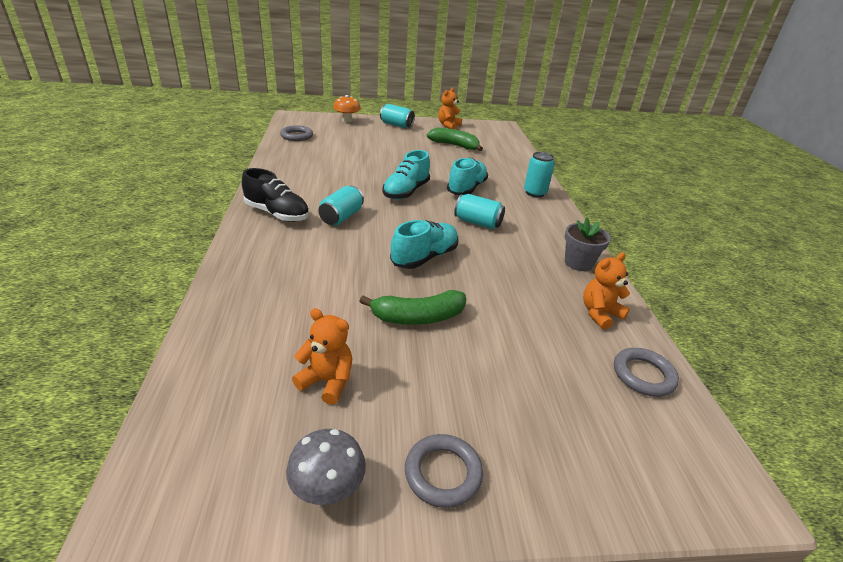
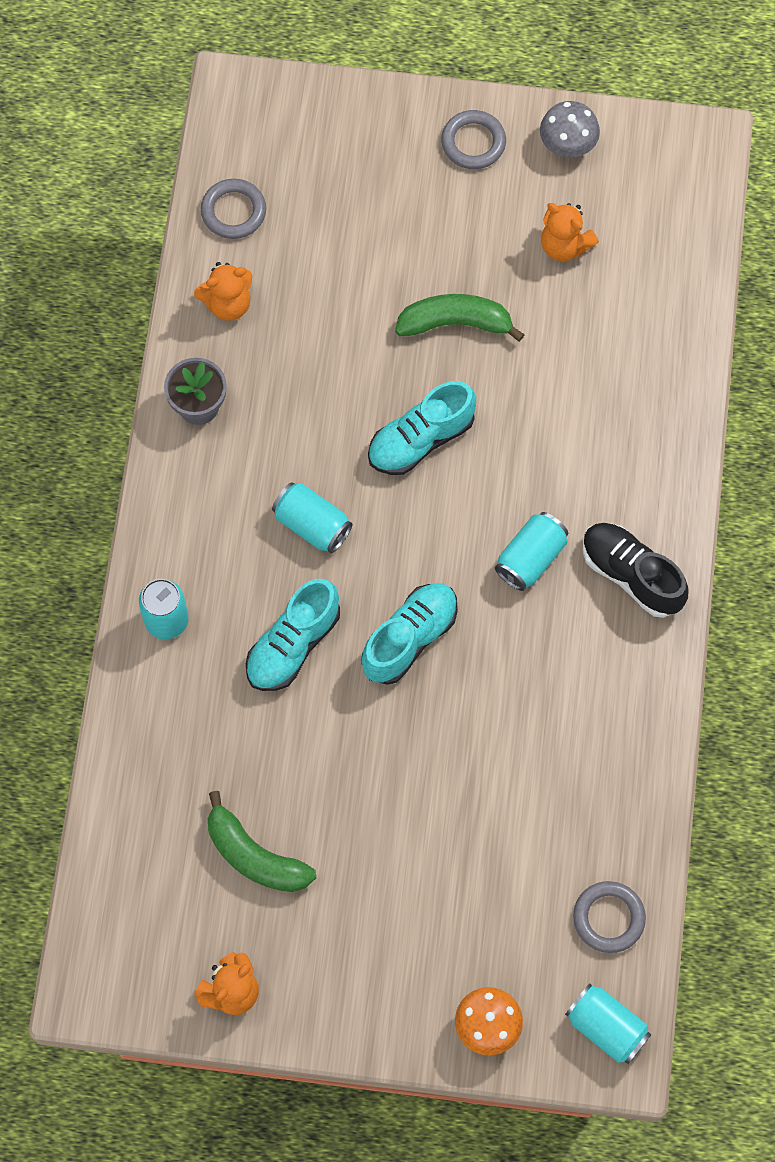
camera: 165 degrees left, 35 degrees up
turquoise can [380,104,415,128] -> turquoise can moved to [565,983,651,1064]

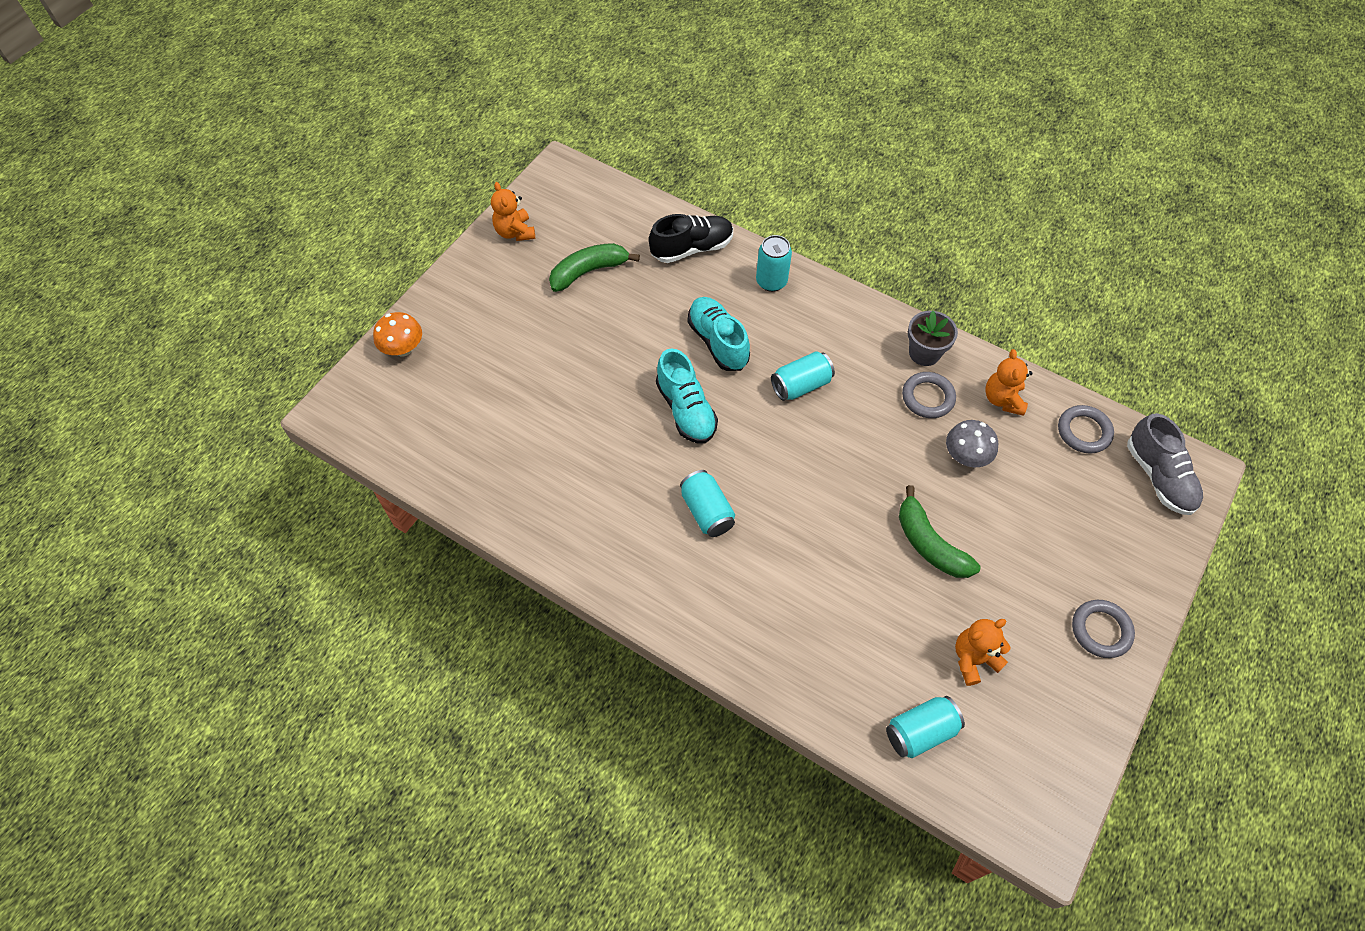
camera: 115 degrees right, 10 degrees down
turquoise shoe [368,381,476,475] -> none
green banana [395,294,525,342] -> green banana turned 120 degrees clockwise [899,485,981,578]
grey mushroom [540,101,600,157] -> grey mushroom moved to [946,420,998,467]
turquoise can [565,983,651,1064] -> turquoise can moved to [886,696,965,758]
grey ring [573,881,646,953] -> grey ring moved to [902,372,956,418]
black shoe [583,523,689,618] -> black shoe moved to [649,214,733,263]
none -> grey shoe [1127,413,1203,515]

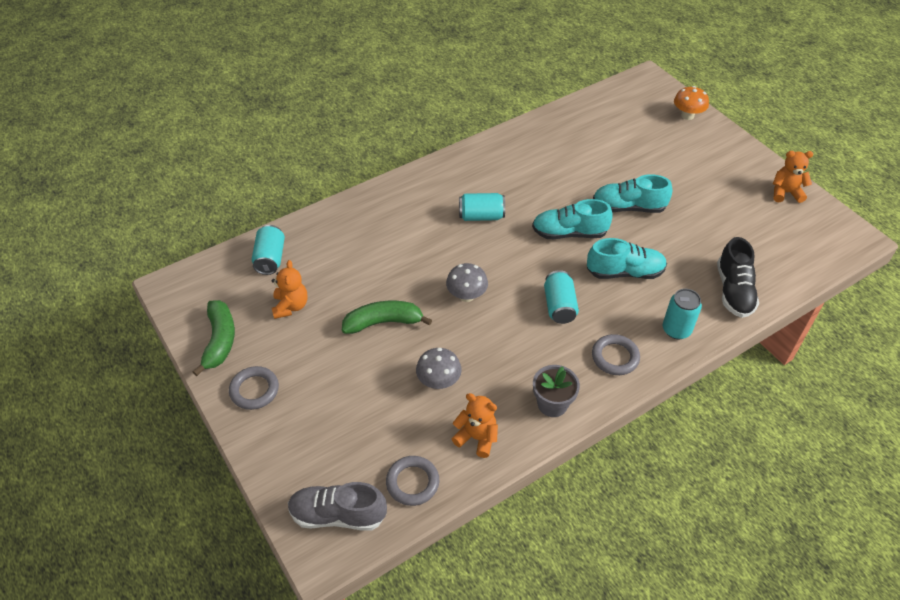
camera: 115 degrees right, 10 degrees down
green banana [549,243,640,292] -> green banana moved to [193,300,235,376]
grey ring [902,372,956,418] -> grey ring moved to [592,334,640,375]
none -> grey mushroom [446,263,488,302]
none -> turquoise shoe [593,174,673,213]

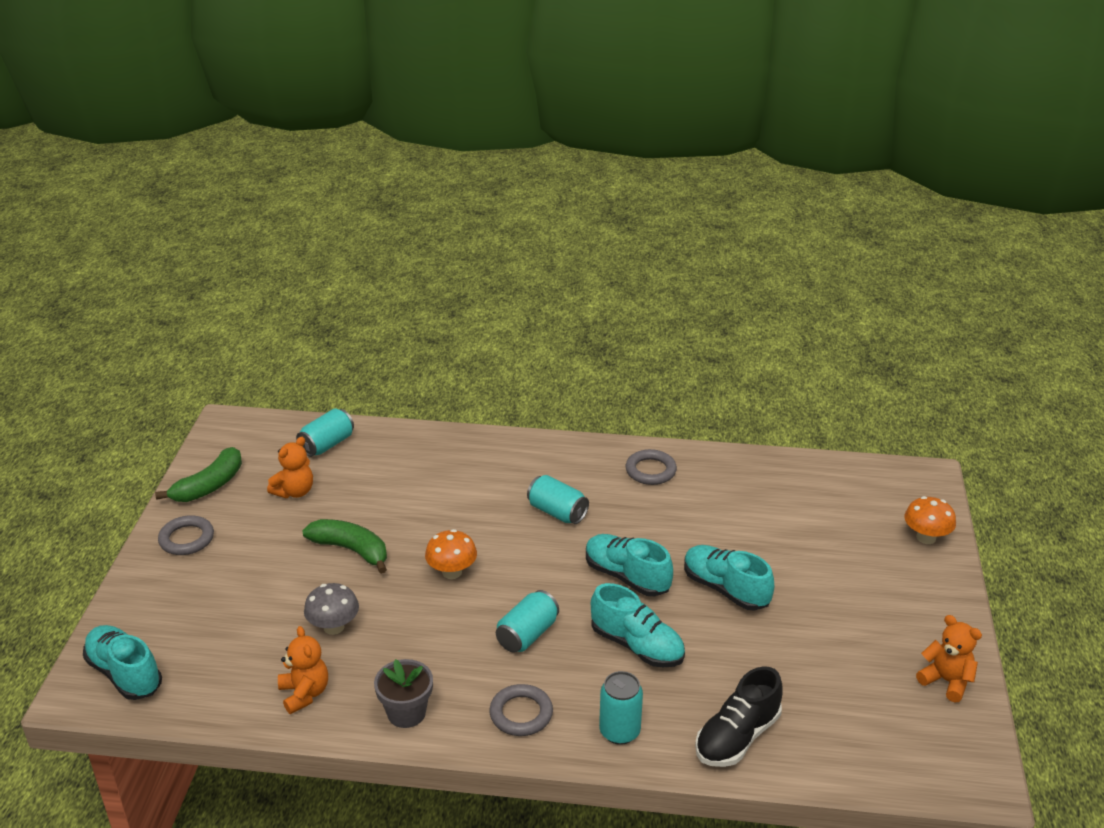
camera: 40 degrees right, 15 degrees down
grey shoe [288,482,387,531] -> turquoise shoe [83,625,162,700]
grey ring [386,456,439,506] -> grey ring moved to [626,449,677,485]
grey mushroom [446,263,488,302] -> orange mushroom [425,529,477,579]

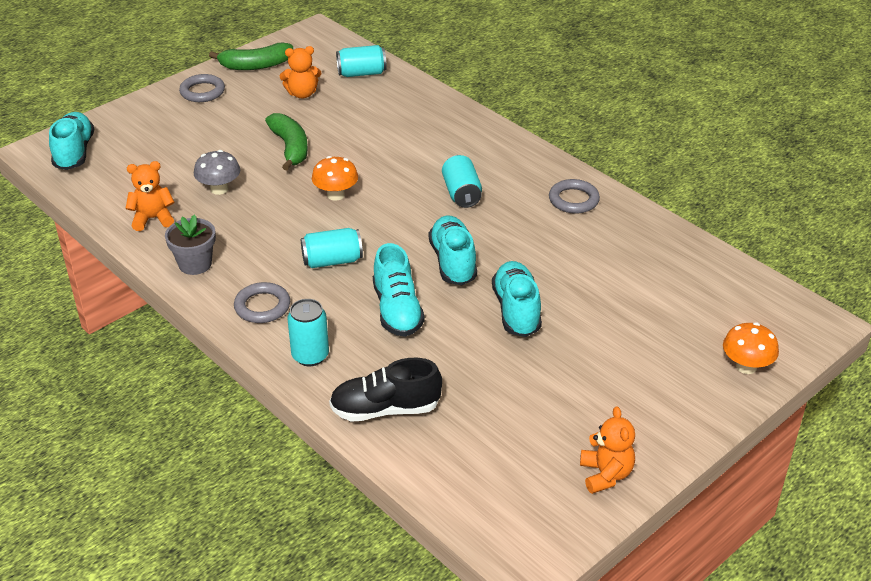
camera: 40 degrees right, 5 degrees up
orange teddy bear [278,626,328,714] -> orange teddy bear turned 120 degrees counterclockwise [125,161,175,231]

